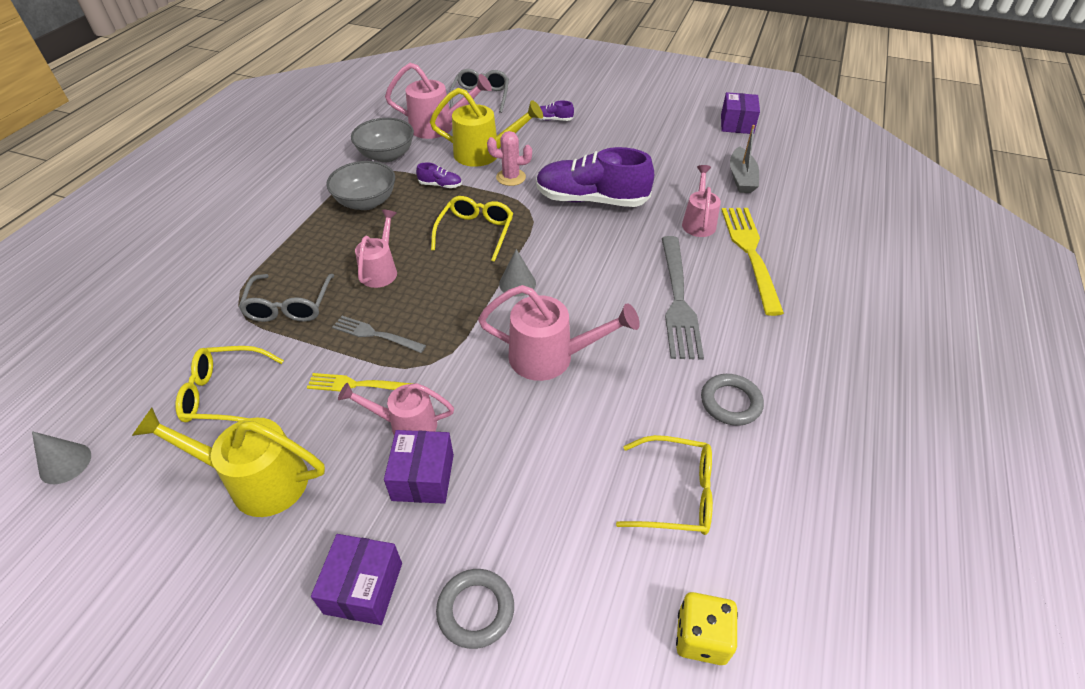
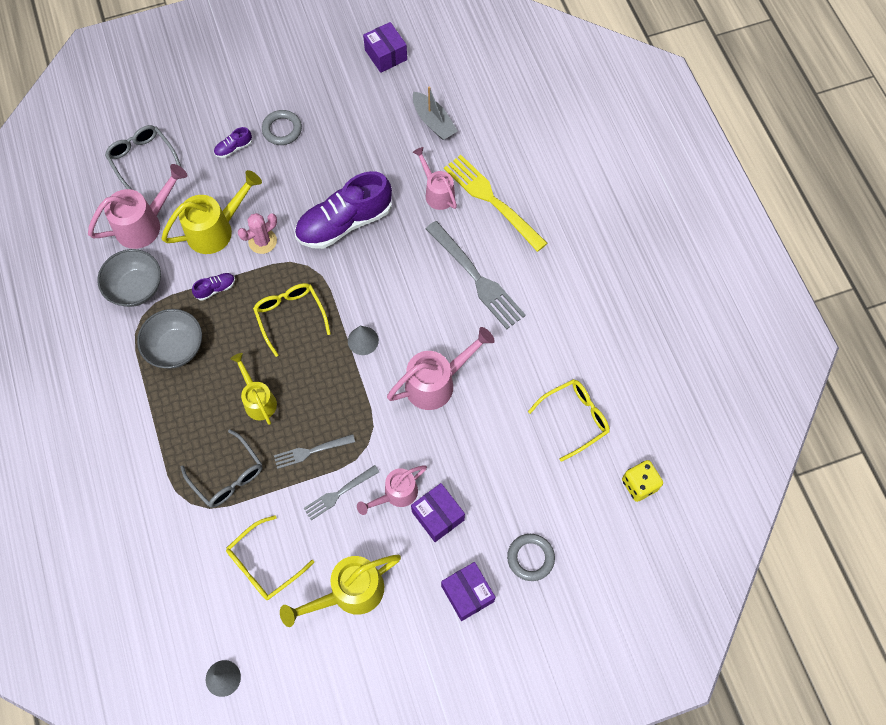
camera: 40 degrees left, 20 degrees up
yellow fork [307,373,413,391] -> grey fork [303,465,379,520]
pink watering can [355,209,397,288] -> yellow watering can [230,353,277,425]
grey ring [701,374,764,426] -> grey ring moved to [262,110,302,145]

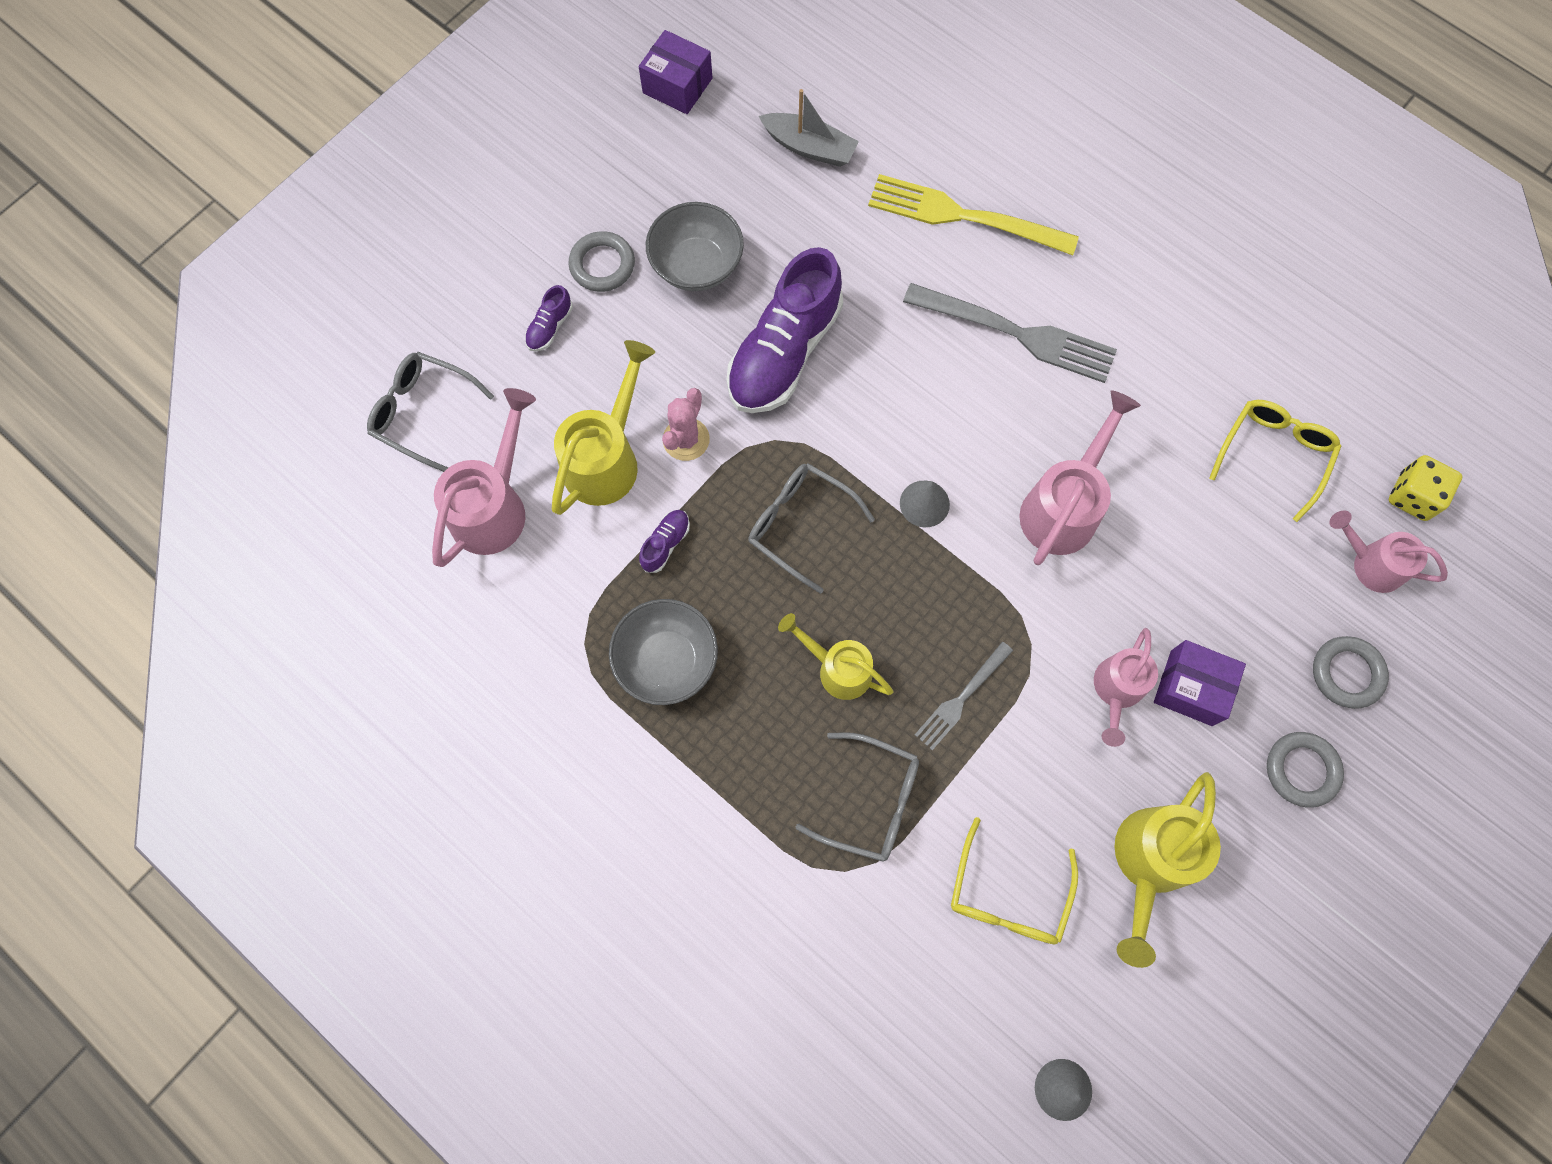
camera: 30 degrees left, 5 degrees up
grey bowl [98,249,161,307] -> grey bowl moved to [646,202,744,291]
yellow glasses [253,283,331,357] -> grey glasses [748,463,875,594]
grey fork [303,465,379,520] -> none
pink watering can [412,147,457,210] -> pink watering can moved to [1329,510,1448,593]
purple box [441,562,496,621] -> grey ring [1267,732,1344,808]

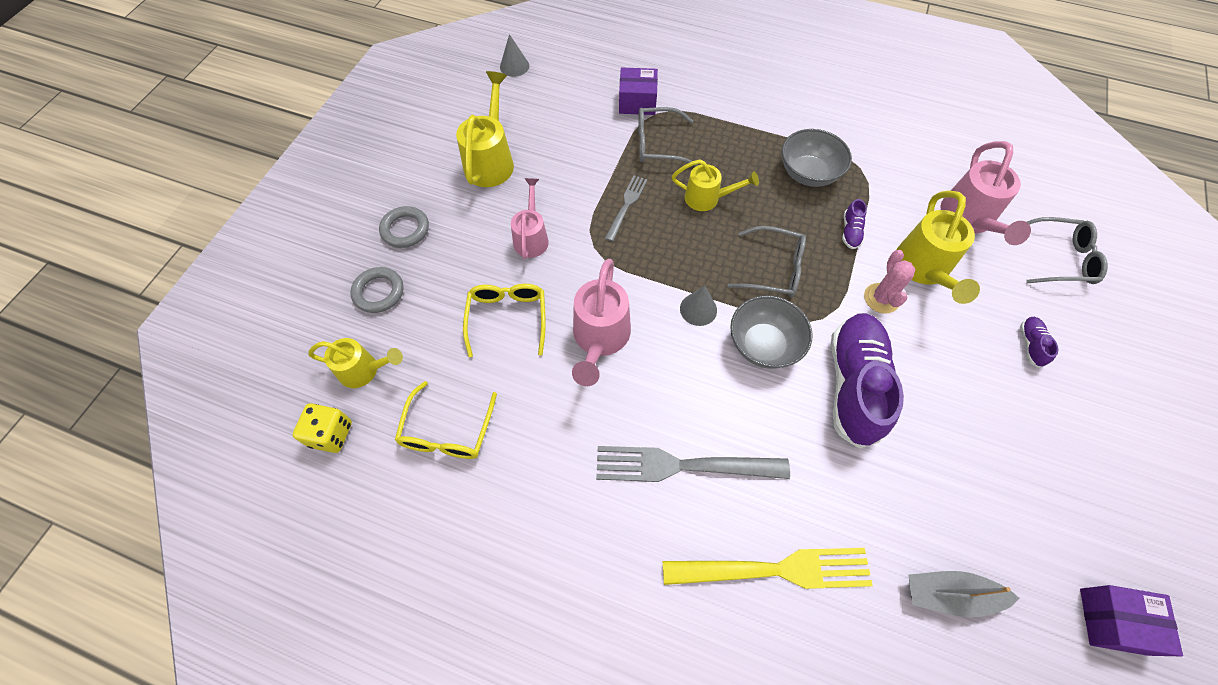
camera: 160 degrees right, 10 degrees down
grey ring [568,231,635,292] -> none
grey bowl [646,202,744,291] -> grey bowl moved to [730,296,813,369]
yellow glasses [951,817,1078,944] -> yellow glasses moved to [463,284,546,357]
purple box [1154,640,1246,726] -> purple box moved to [619,67,658,115]
pink watering can [1329,510,1448,593] -> yellow watering can [308,338,403,388]

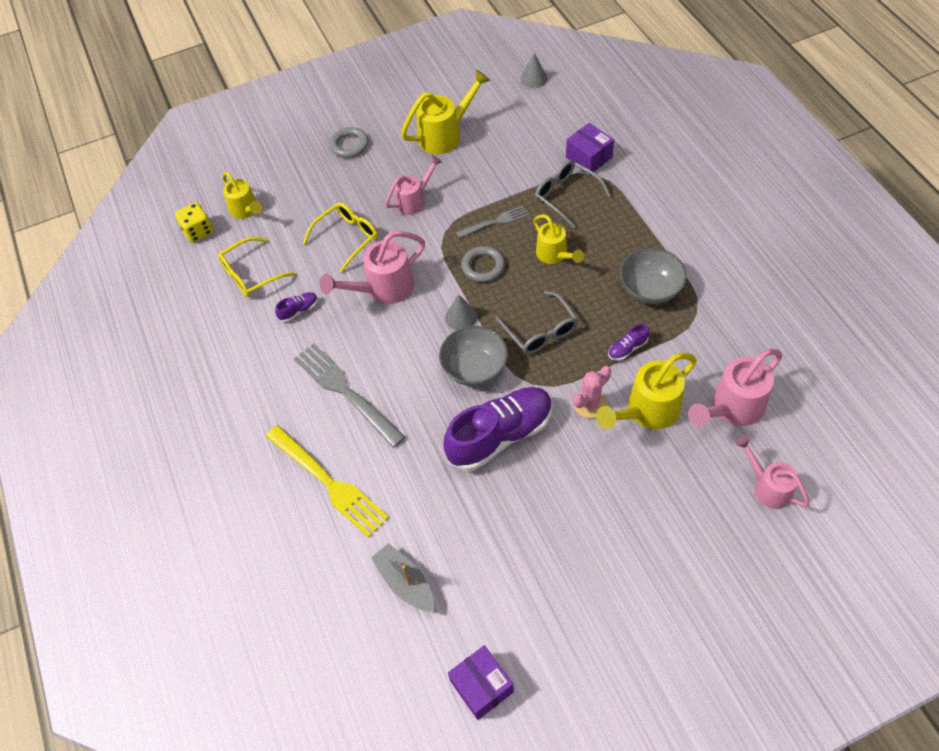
camera: 50 degrees right, 5 degrees down
grey ring [351,267,404,313] -> grey ring moved to [461,246,505,282]
purple shoe [1020,317,1058,368] -> purple shoe moved to [275,292,318,322]
grey glasses [1026,217,1108,284] -> pink watering can [735,436,810,509]

